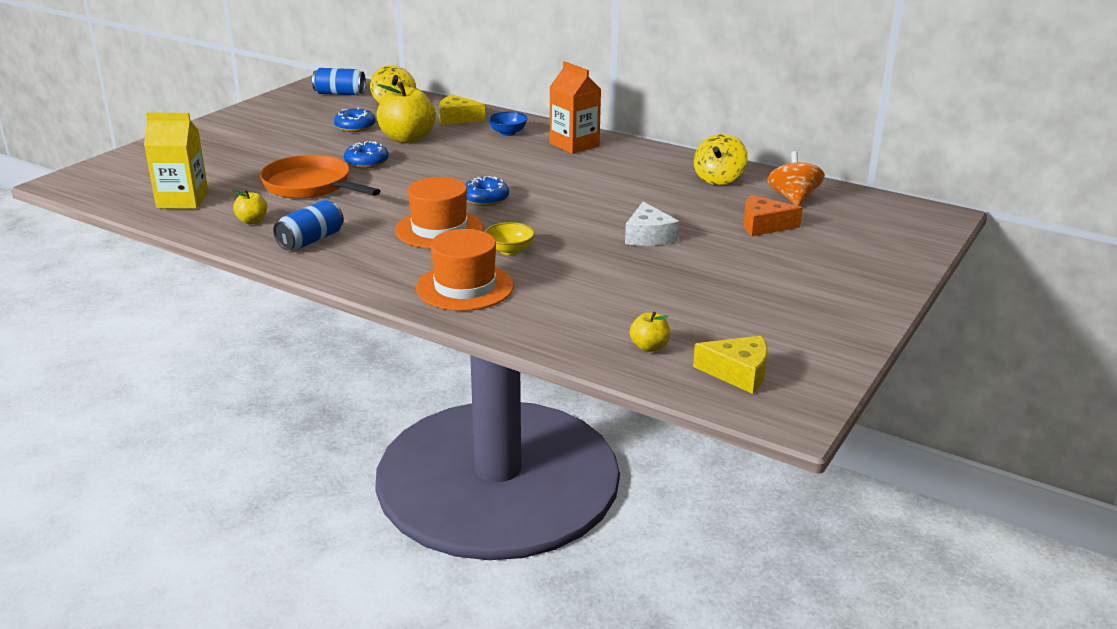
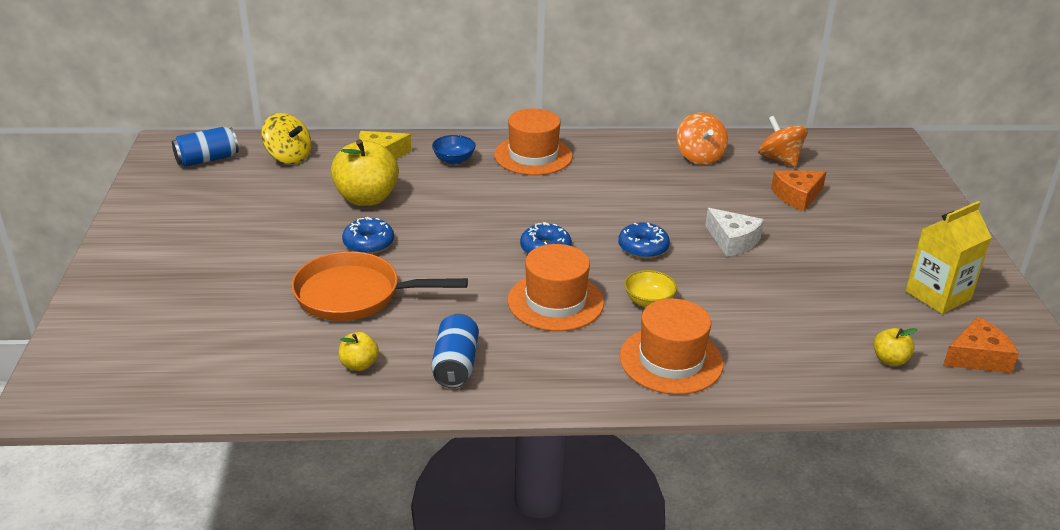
camera: 35 degrees left, 5 degrees up
yellow carton [144,112,208,209] -> yellow carton moved to [905,201,992,314]
blue donut [334,107,376,132] -> blue donut moved to [618,223,670,259]
orange carton [550,61,601,154] -> orange hat [494,108,573,175]
yellow cheese [693,336,768,394] -> orange cheese [943,317,1019,373]
yellow spinning top [694,134,748,185] -> orange spinning top [677,112,728,165]

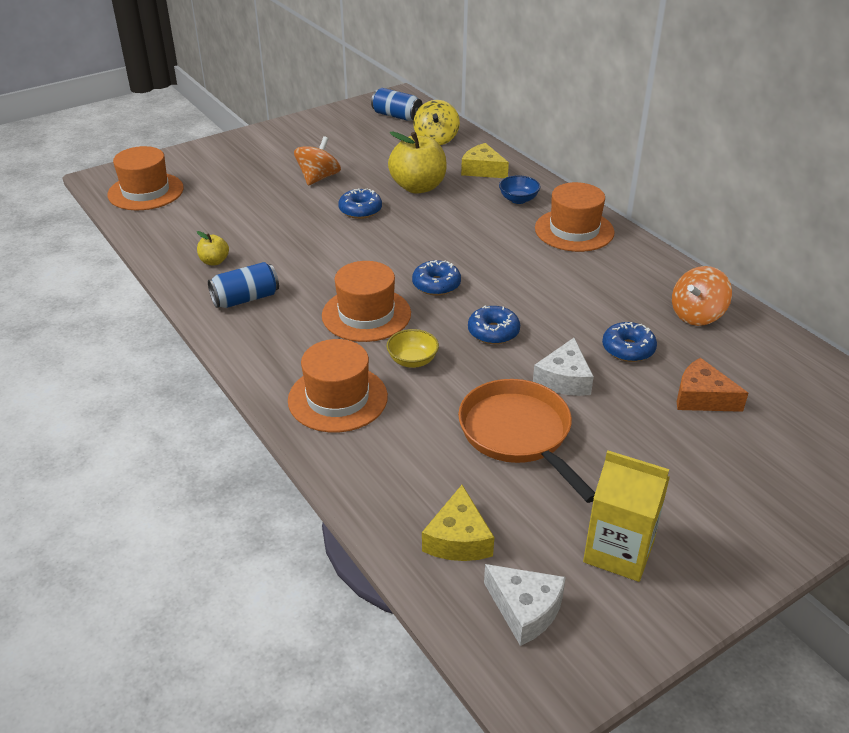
camera: 60 degrees right, 5 degrees up
orange pan [291,252,468,321] -> orange pan moved to [458,379,595,503]
orange spinning top [758,116,808,167] -> orange spinning top moved to [294,136,341,186]
yellow apple [873,328,917,366] -> yellow cheese [422,485,494,561]
orange cheese [943,317,1019,373] -> white cheese [484,564,566,646]
none -> orange hat [107,146,184,210]
none -> blue donut [602,322,657,362]

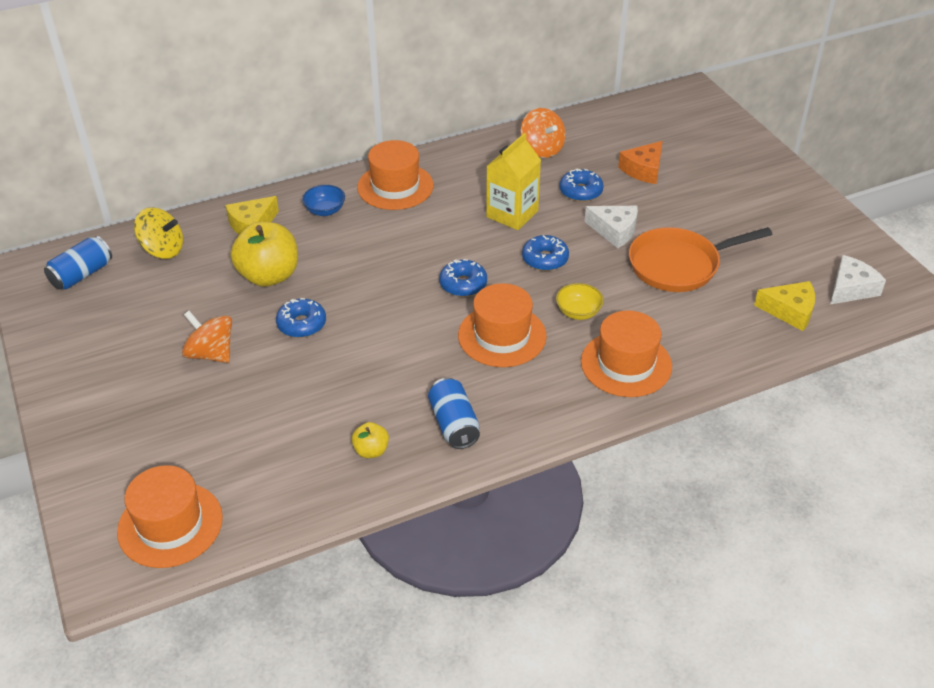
camera: 80 degrees left, 5 degrees up
yellow carton [583,450,670,582] -> yellow carton moved to [486,133,541,230]

